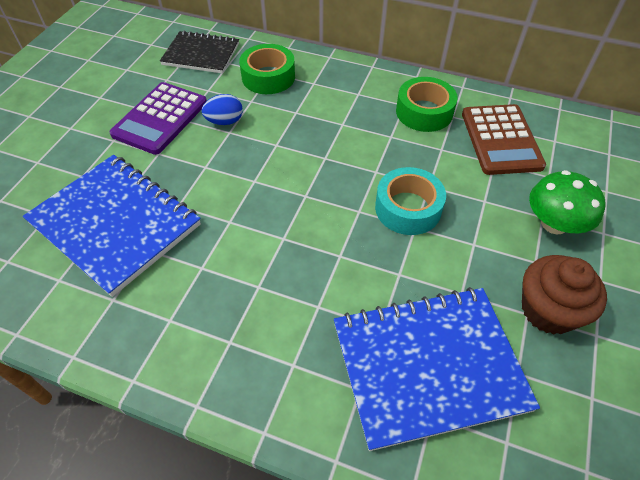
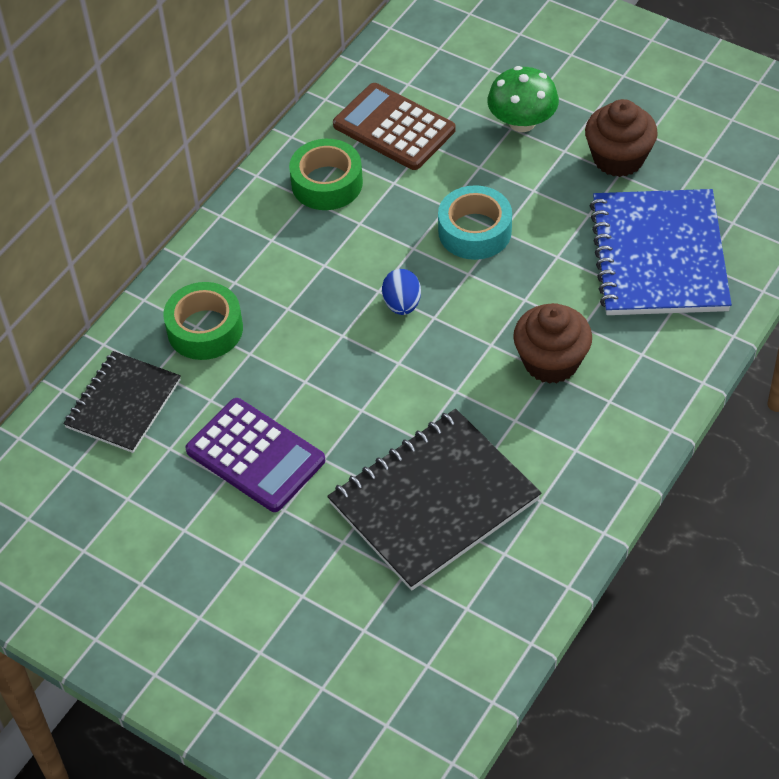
camera: 75 degrees left, 0 degrees up
blue notebook [23,155,201,297] -> black notebook [327,409,541,591]
blue egg [202,94,243,125] -> blue egg moved to [382,269,421,315]
brown calculator [462,104,546,175] -> brown calculator turned 150 degrees counterclockwise [333,83,455,170]
none -> brown cupcake [513,303,592,384]

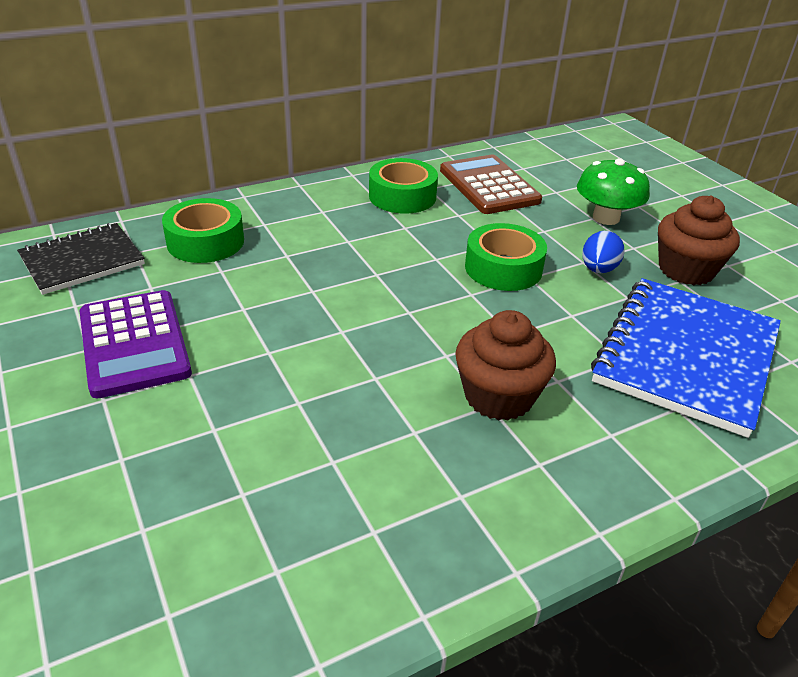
camera: 25 degrees right, 15 degrees down
black notebook [327,409,541,591] -> none
blue egg [382,269,421,315] -> blue egg moved to [582,231,625,273]
turquoise tape [438,185,512,260] -> green tape [465,223,547,291]

